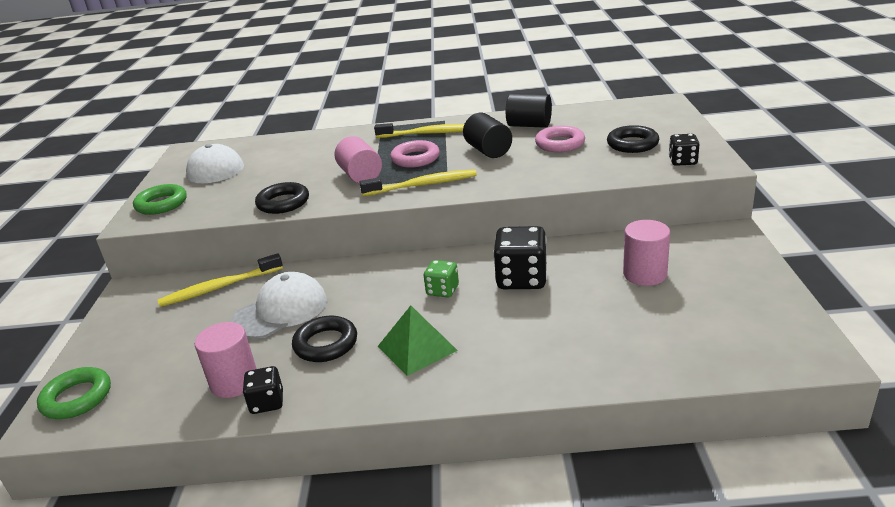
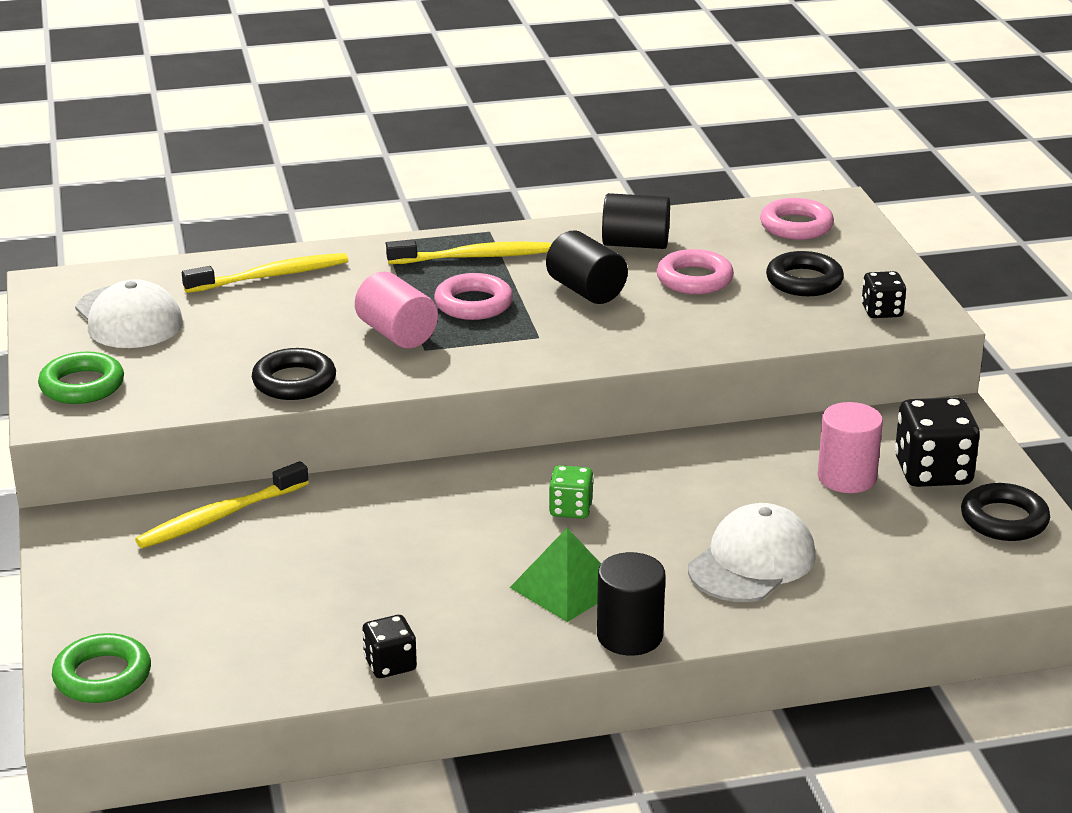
camera: 15 degrees left, 0 degrees up
pink cylinder [195,322,257,398] -> none
white cap [231,272,327,339] -> white cap moved to [688,503,816,602]
black ring [292,316,357,362] -> black ring moved to [961,483,1050,541]
yellow toothbrush [359,169,477,196] -> yellow toothbrush moved to [182,253,348,293]
black dice [493,226,547,289] -> black dice moved to [895,397,980,487]
none -> black cylinder [597,552,666,656]
none -> pink ring [760,198,834,240]

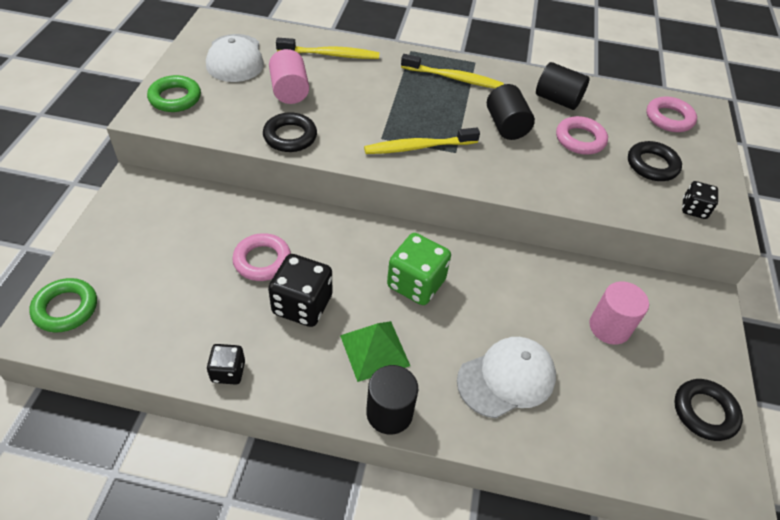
camera: 20 degrees right, 20 degrees up
yellow toothbrush [135,461,309,549] -> yellow toothbrush moved to [364,128,480,154]
pink cylinder [355,272,438,348] -> pink cylinder moved to [269,49,309,104]
pink ring [434,273,513,320] -> pink ring moved to [232,233,291,281]
green dice [549,465,594,519] -> green dice [387,233,451,305], size x1.76
black dice [895,397,980,487] -> black dice moved to [268,254,332,327]

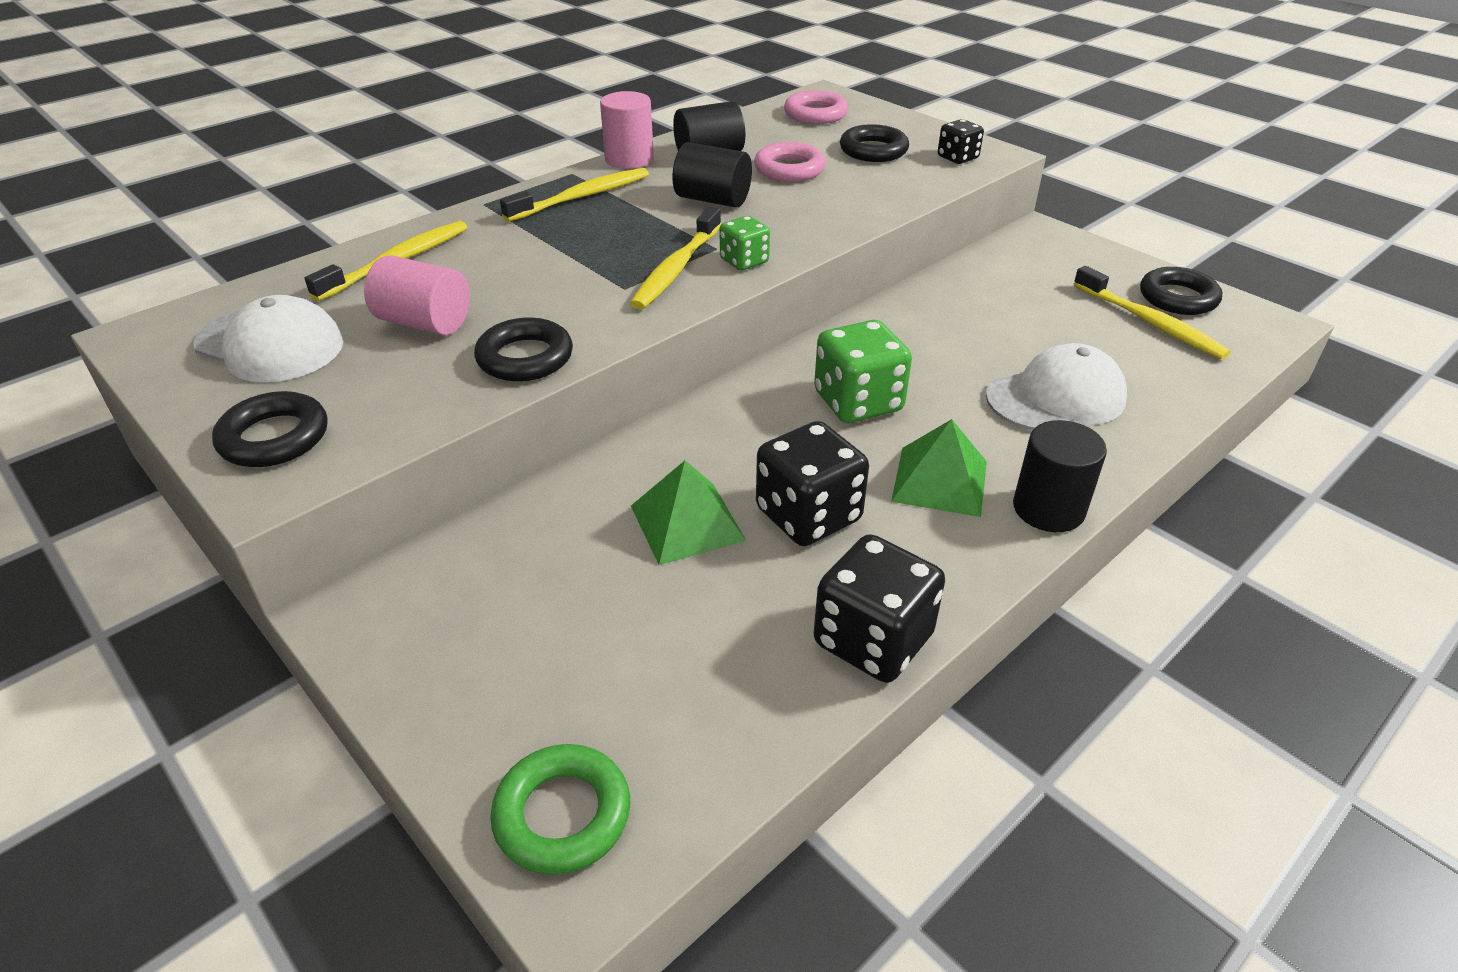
camera: 50 degrees left, 10 degrees down
green ring [147,75,201,112] -> black ring [212,391,327,467]
black dice [207,344,245,385] -> black dice [814,534,945,683], size x1.76
pink ring [232,233,291,281] -> green pyramid [631,460,746,565]
white cap [457,337,556,418] -> white cap turned 60 degrees clockwise [986,343,1127,430]
pink cylinder [589,281,649,345] -> pink cylinder moved to [600,91,654,169]
none -> green dice [720,216,770,270]
none -> yellow toothbrush [1074,266,1231,359]

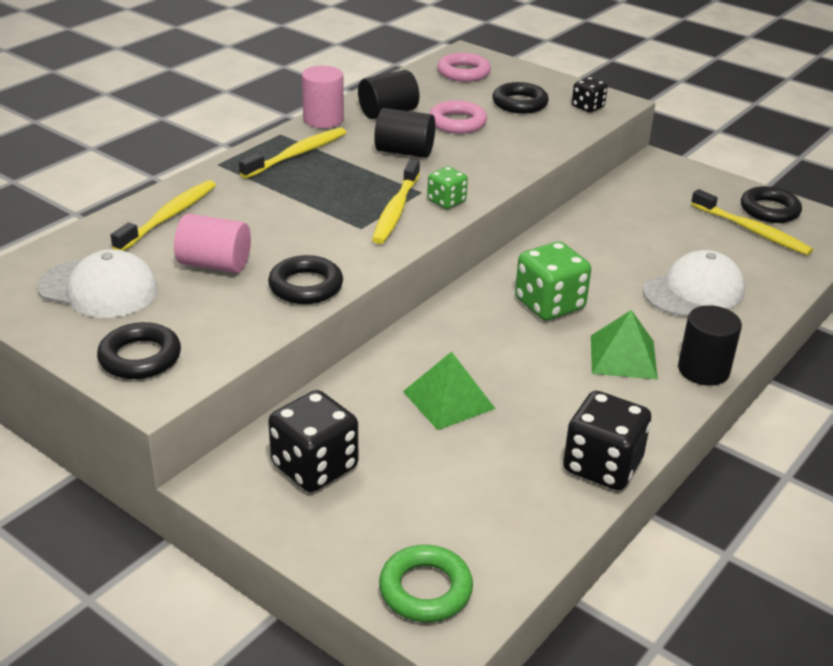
camera: 10 degrees left, 5 degrees down
black dice [756,421,869,546] -> black dice moved to [268,390,358,492]

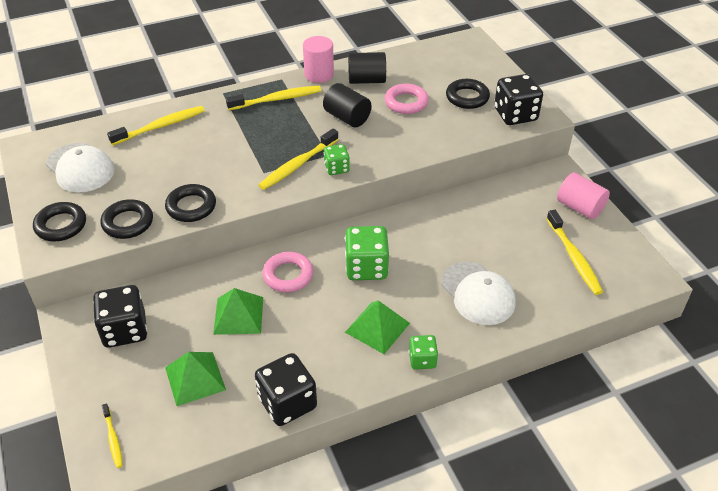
camera: 30 degrees right, 10 degrees up
pink cylinder [174,214,251,273] -> pink cylinder moved to [557,172,610,219]
green ring [379,545,473,622] -> yellow toothbrush [102,403,123,468]
pink ring [437,53,491,82] -> pink ring moved to [262,252,313,292]
black dice [572,77,608,112] -> black dice [494,74,543,125], size x1.76
white cap [643,250,745,317] -> white cap turned 60 degrees clockwise [441,262,515,325]
black cylinder [678,305,742,386] -> green dice [409,335,438,370]
black ring [741,186,802,223] -> black ring moved to [100,199,153,239]
none -> green pyramid [165,352,226,406]

